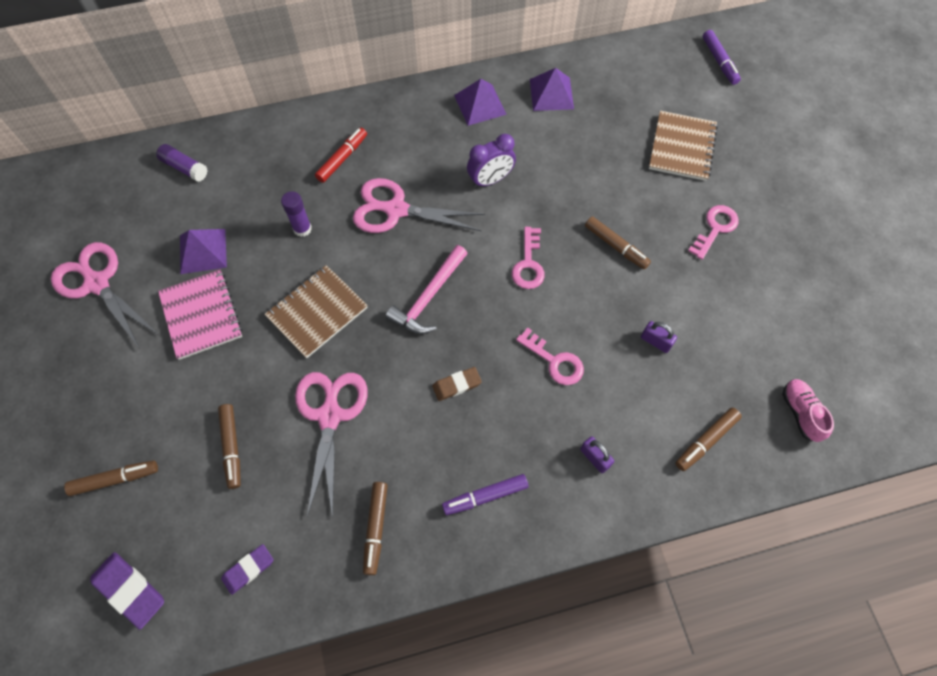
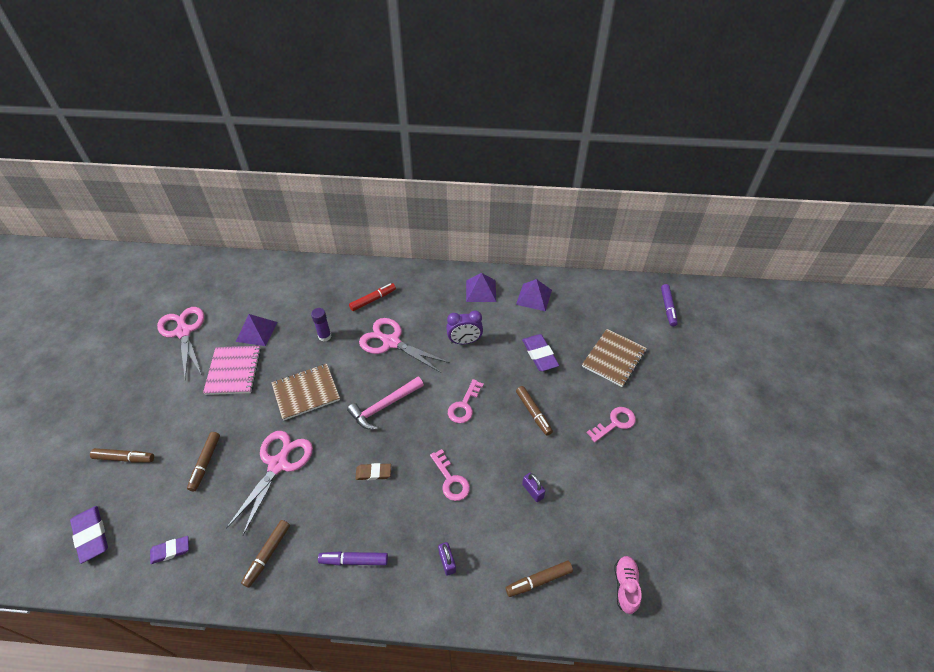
camera: 20 degrees right, 15 degrees down
purple glue stick [156,144,207,182] -> none
none -> purple eraser [522,334,559,371]

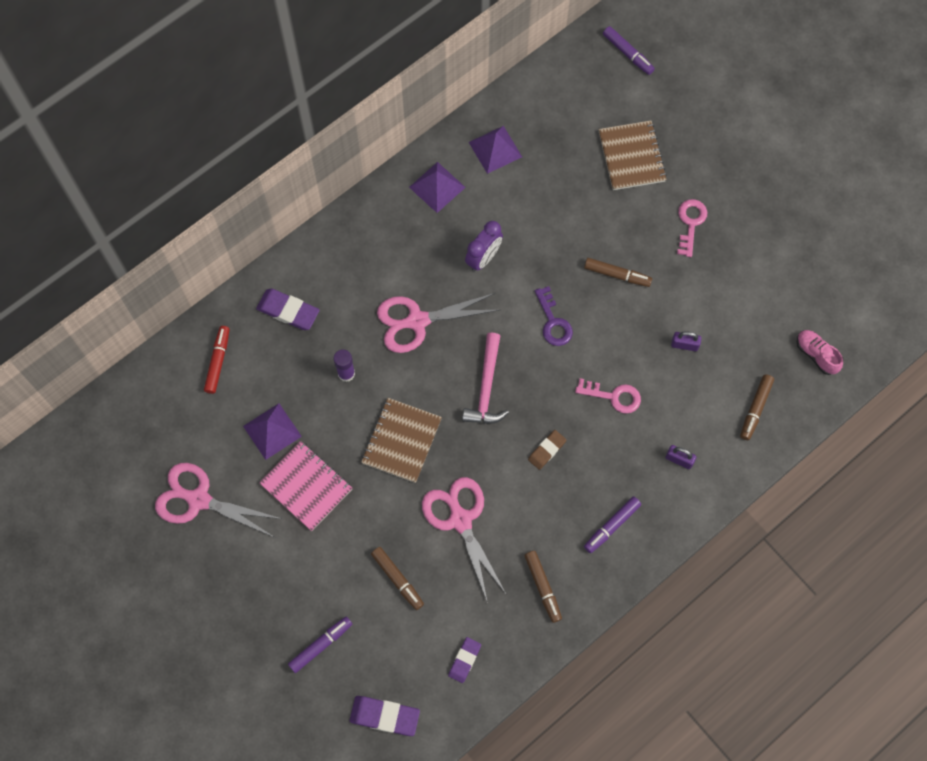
camera: 45 degrees left, 20 degrees up
brown marker [90,448,154,463] -> purple marker [288,617,352,673]
red marker [349,283,396,311] -> red marker moved to [204,326,230,394]
pink key [448,379,484,423] -> purple key [535,286,573,346]
purple eraser [522,334,559,371] -> purple eraser moved to [256,289,320,330]

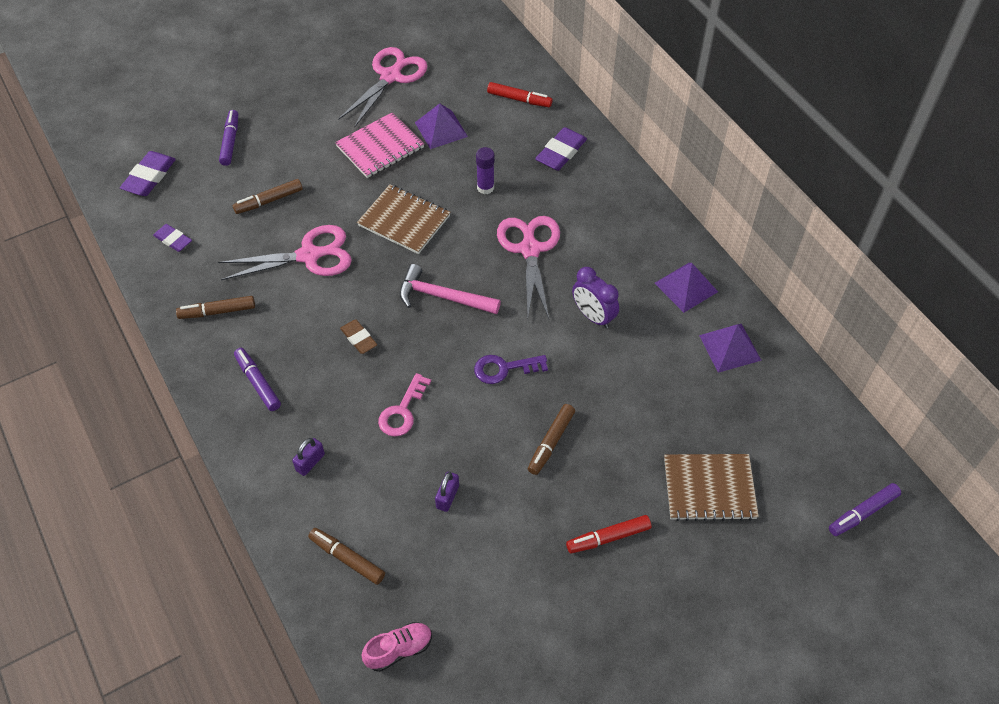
camera: 100 degrees right, 15 degrees down
purple marker [288,617,352,673] -> purple marker turned 150 degrees counterclockwise [219,110,238,166]
pink key [677,199,707,257] -> red marker [566,515,651,554]

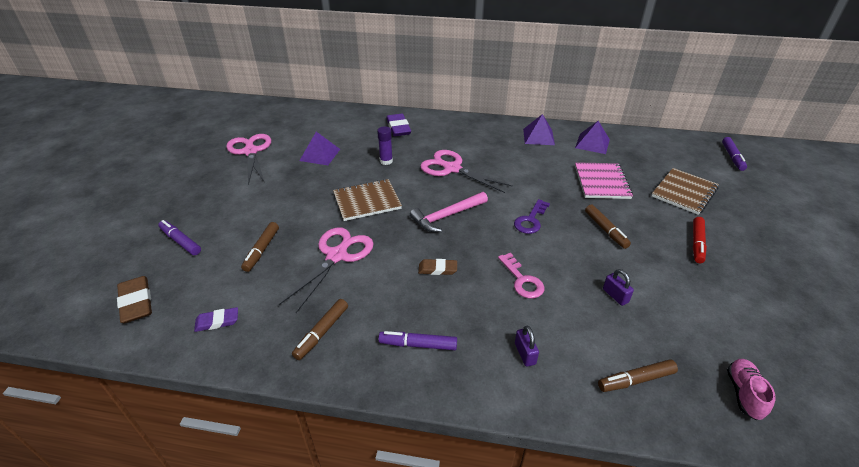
camera: 50 degrees left, 15 degrees down
purple eraser [120,151,176,196] -> brown eraser [117,276,152,323]
pink notebook [335,112,424,178] -> pink notebook moved to [575,162,633,199]
red marker [487,82,553,107] -> none
purple clock [572,267,619,328] -> none

